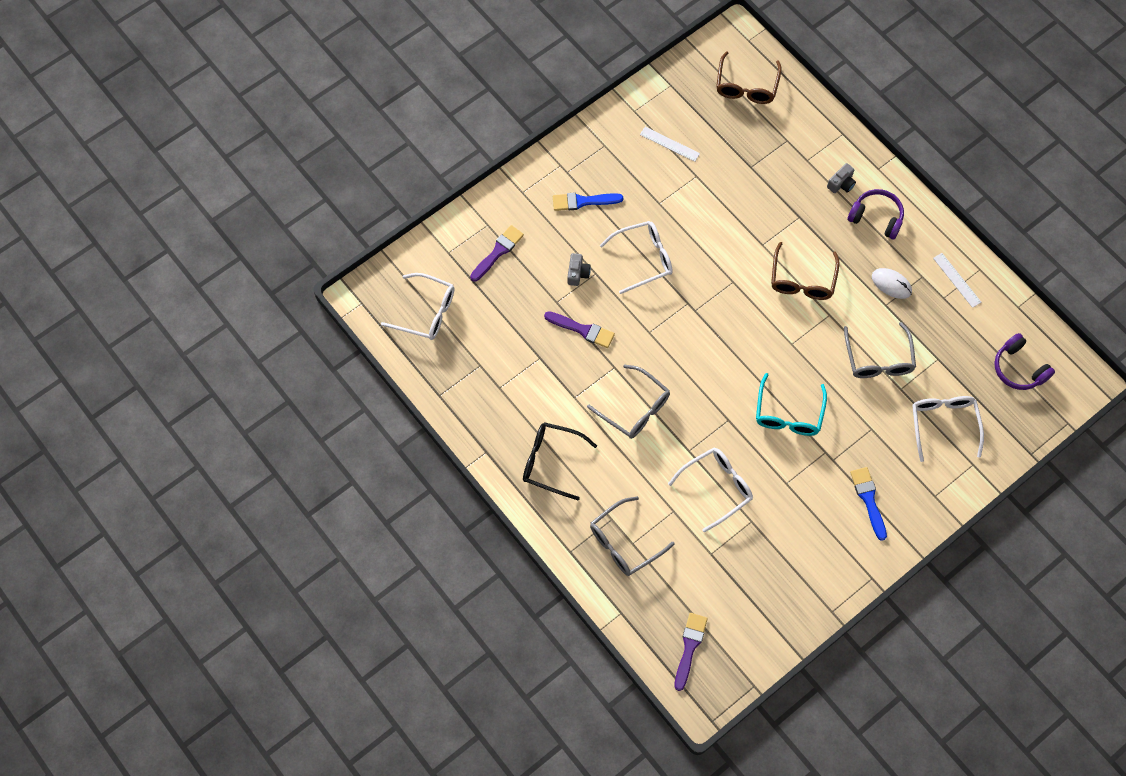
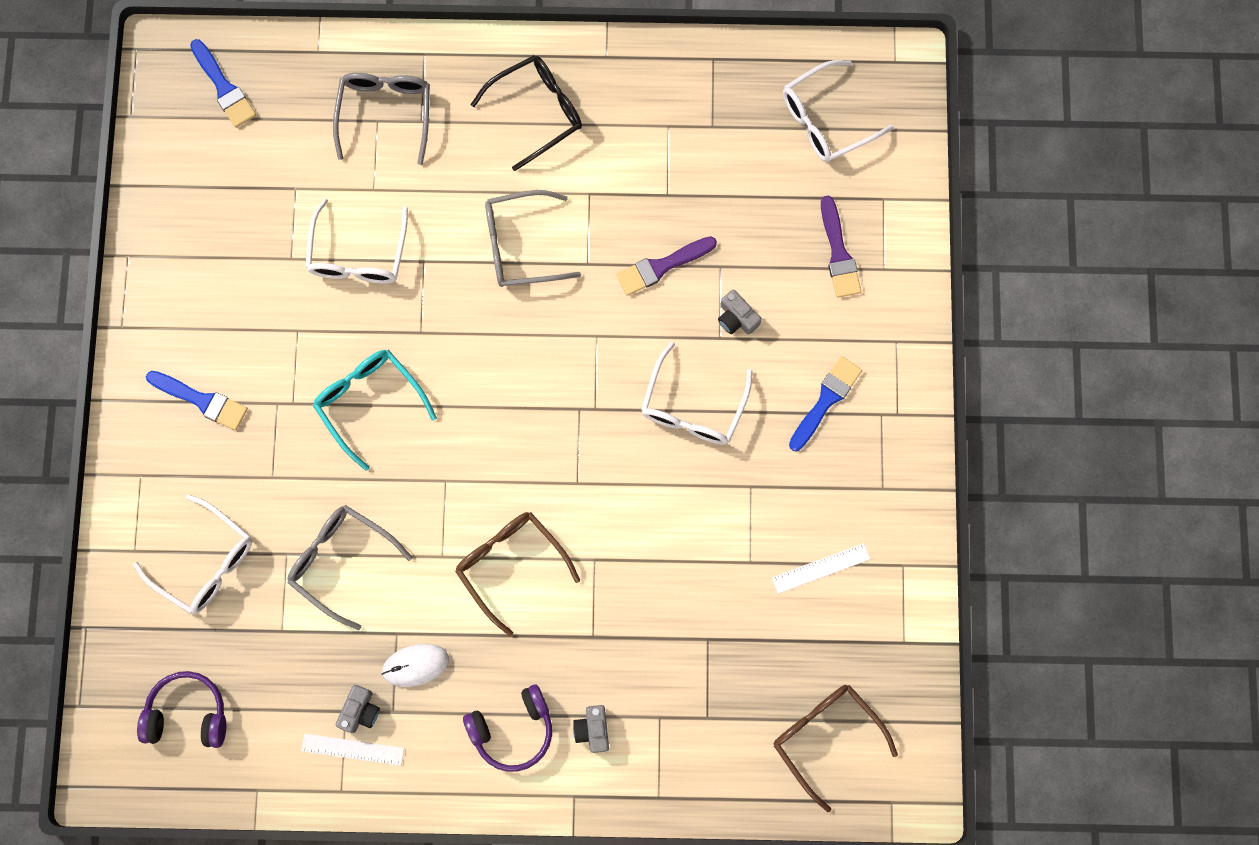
camera: 130 degrees right, 10 degrees up
purple brush [675,613,708,691] -> blue brush [190,39,256,128]
none -> grey camera [336,685,380,733]

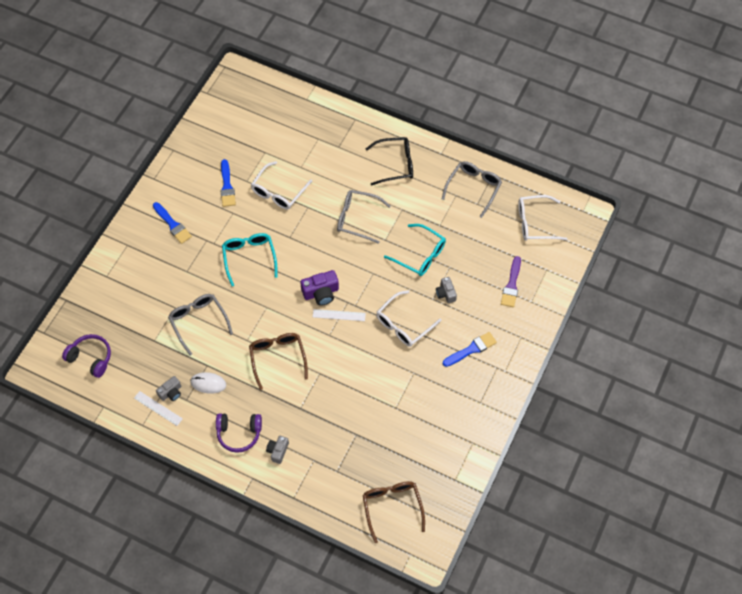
camera: 25 degrees right, 15 degrees down
white glasses [133,495,252,614] -> none
blue brush [190,39,256,128] -> blue brush moved to [221,159,236,207]
grey glasses [333,73,430,165] -> grey glasses moved to [442,161,502,218]
purple brush [616,236,717,296] -> turquoise glasses [384,224,446,276]
white ruler [772,543,870,594] -> white ruler moved to [313,309,366,321]
none -> purple camera [300,270,339,306]

